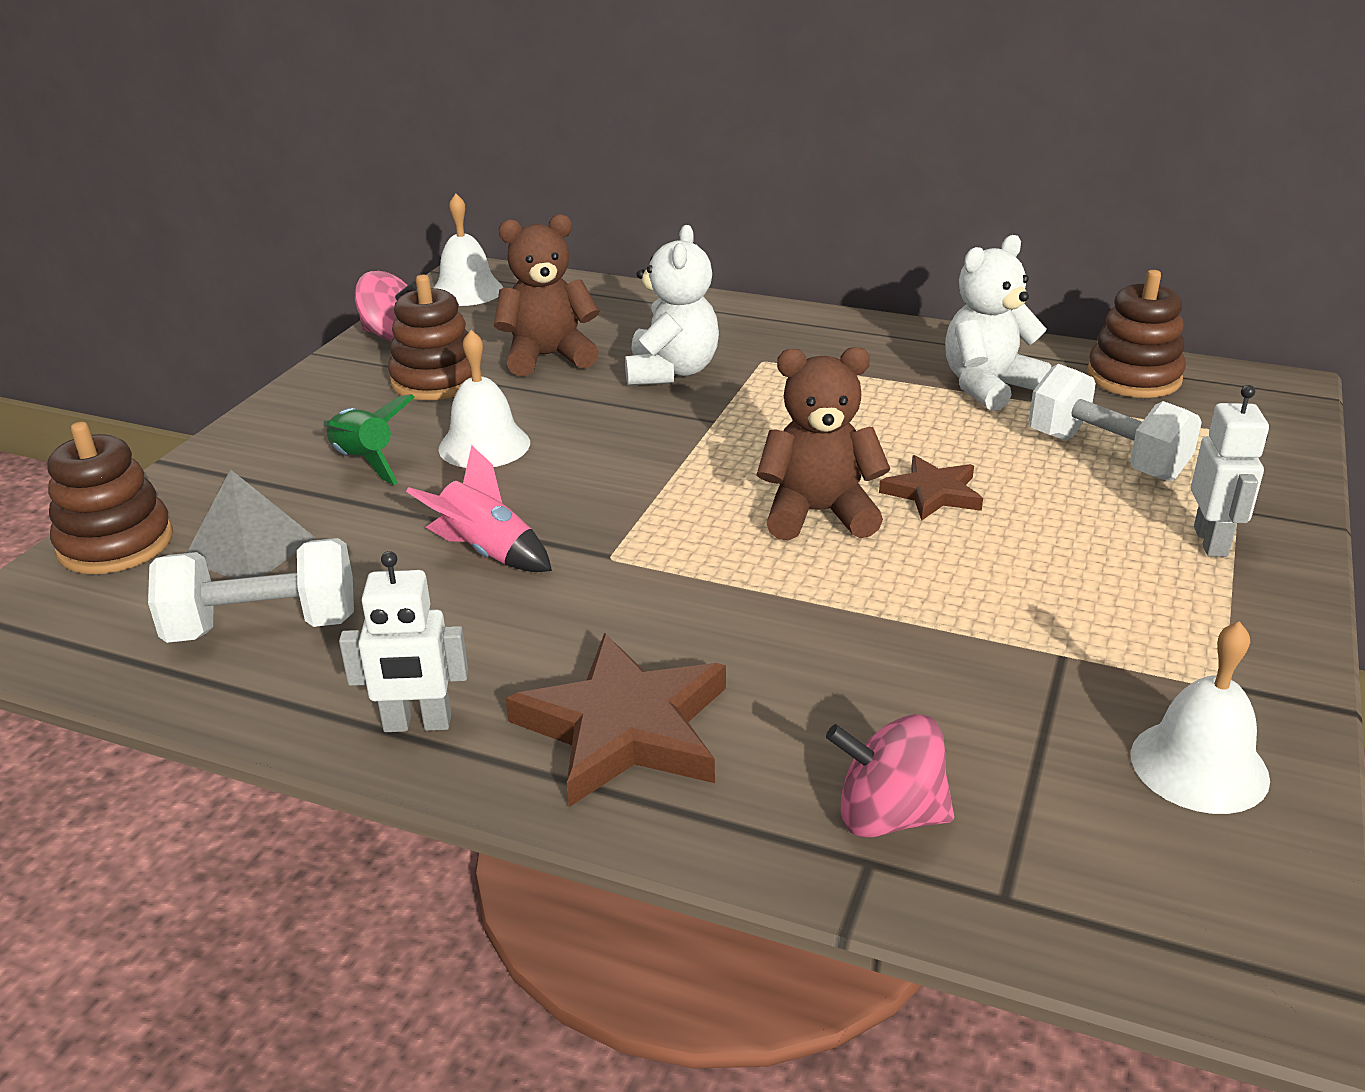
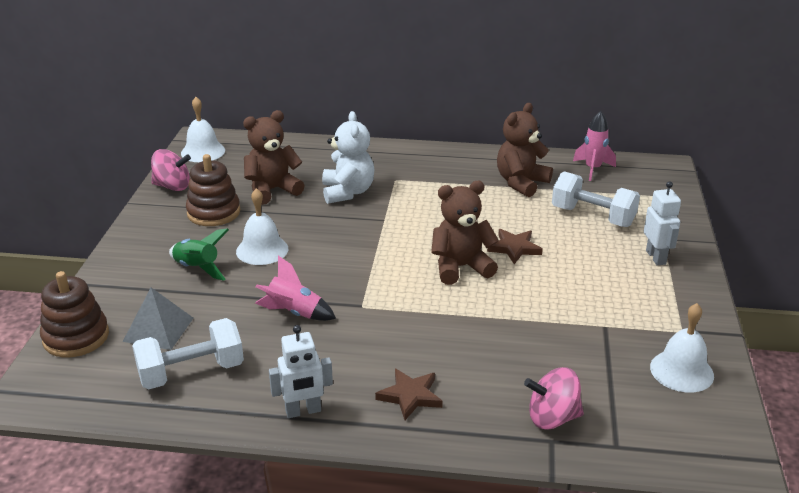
camera: 15 degrees left, 0 degrees up
brown star [506,633,726,807] -> brown star [375,369,443,420], size x0.58
white teddy bear [945,235,1051,411] -> brown teddy bear [497,103,553,197]
brown stacking toy [1087,270,1186,398] -> pink rocket [573,111,616,181]

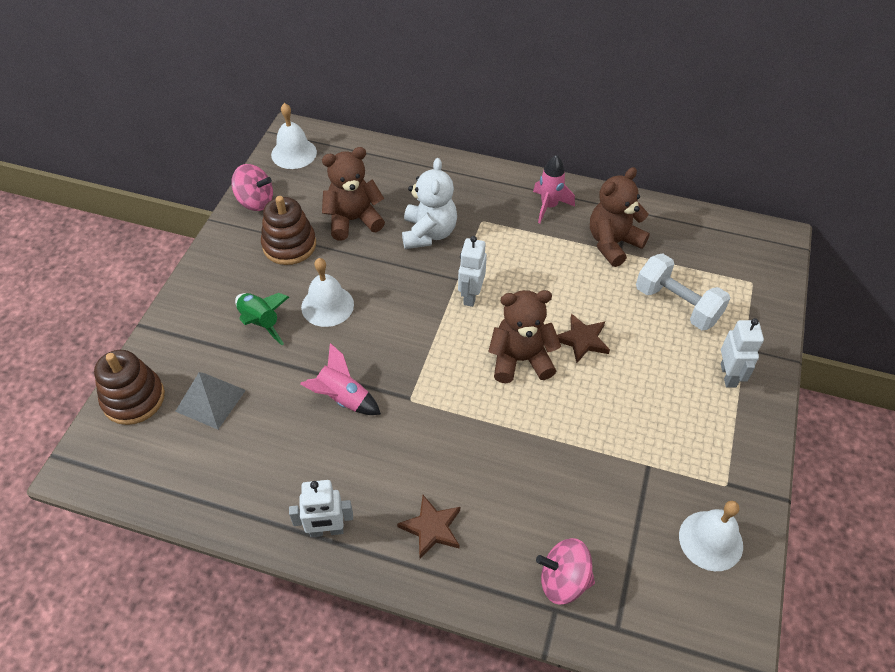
camera: 10 degrees right, 20 degrees up
white dumbbell [132,318,244,389] -> none
pink rocket [573,111,616,181] -> pink rocket moved to [533,155,575,223]
none -> white robot [458,236,487,307]

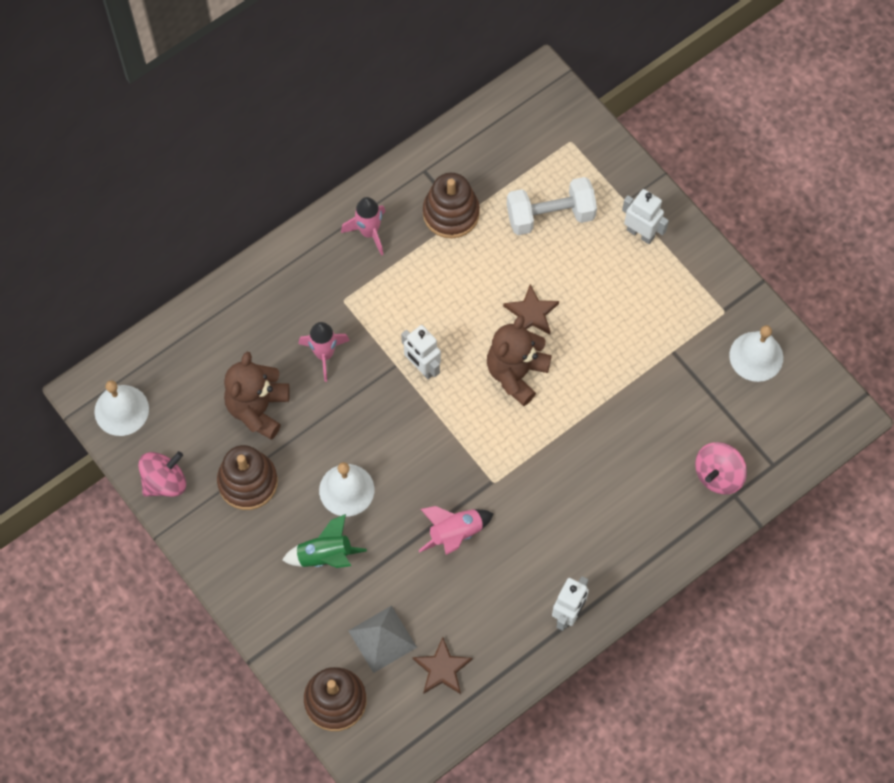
camera: 55 degrees left, 15 degrees up
brown star [397,495,460,559] -> brown star moved to [413,637,472,694]
white teddy bear [402,158,457,249] -> pink rocket [298,322,350,382]
brown teddy bear [590,167,650,267] -> brown stacking toy [423,173,480,239]

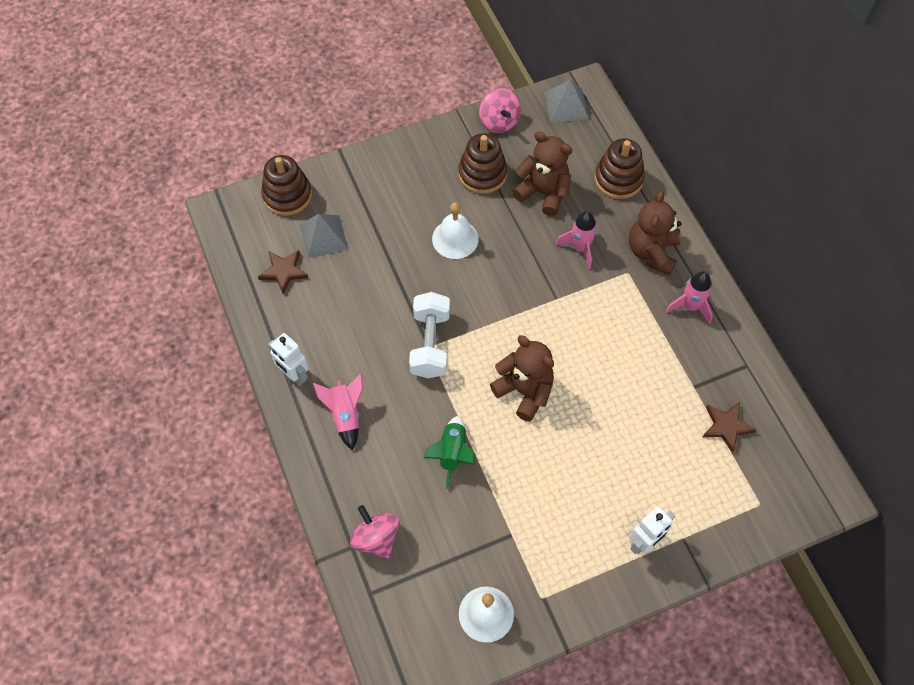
camera: 105 degrees right, 5 degrees down
white bell [94,380,149,436] -> grey pyramid [545,79,589,123]
green rocket [282,514,367,568] -> green rocket moved to [424,416,474,489]
white robot [401,325,441,379] -> none
pink rocket [418,506,494,555] -> pink rocket moved to [313,373,363,451]
brown stacking toy [423,173,480,239] -> brown stacking toy moved to [594,138,645,199]
brown star [503,284,559,334] -> brown star moved to [703,402,756,453]
white dumbbell [507,177,597,235] -> white dumbbell moved to [409,292,450,378]
none -> brown teddy bear [629,190,681,275]

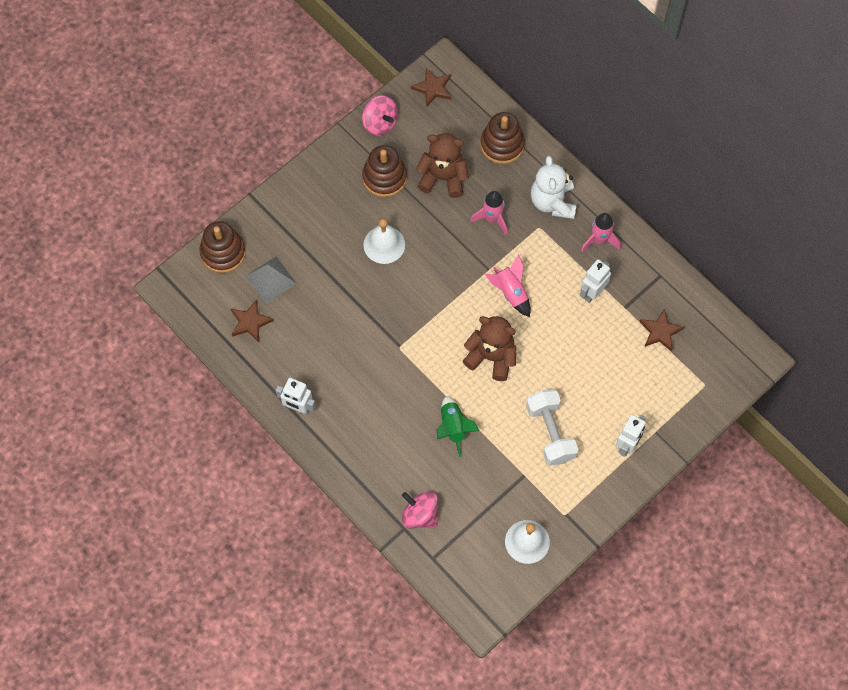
camera: 20 degrees left, 5 degrees up
pink rocket [313,373,363,451] -> pink rocket moved to [485,254,531,317]
white dumbbell [409,292,450,378] -> white dumbbell moved to [526,389,578,466]
grey pyramid [545,79,589,123] -> brown star [411,68,451,106]
brown teddy bear [629,190,681,275] -> white teddy bear [531,156,576,219]
none -> white robot [580,259,611,303]

